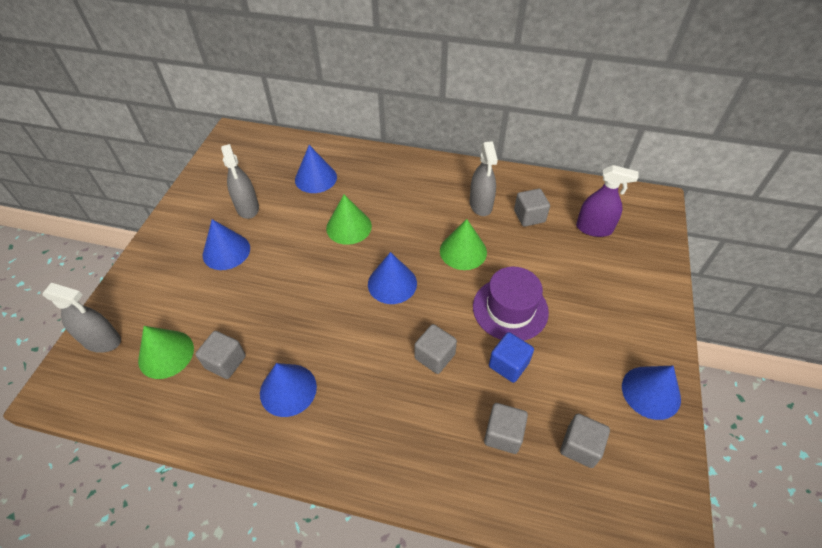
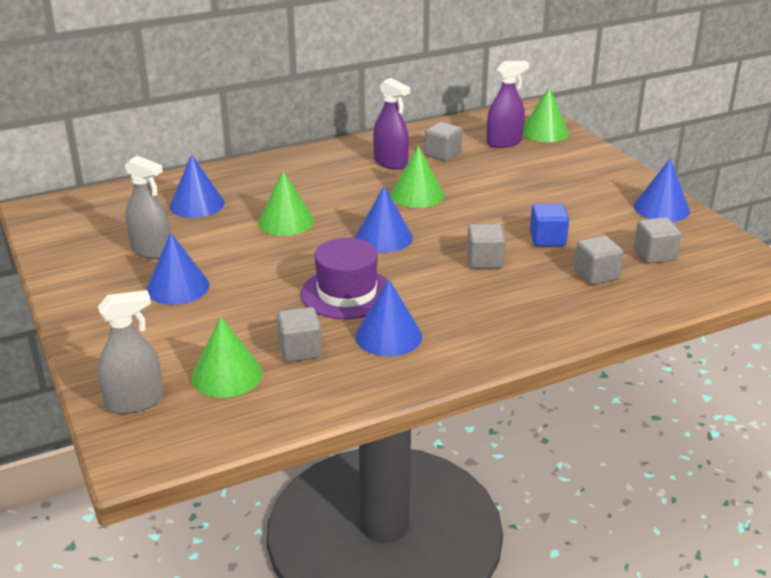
camera: 40 degrees left, 20 degrees down
grey spray bottle [470,141,498,216] -> purple spray bottle [373,78,410,170]
purple hat [473,267,549,341] -> purple hat moved to [301,238,388,319]
none -> green cone [523,87,569,142]

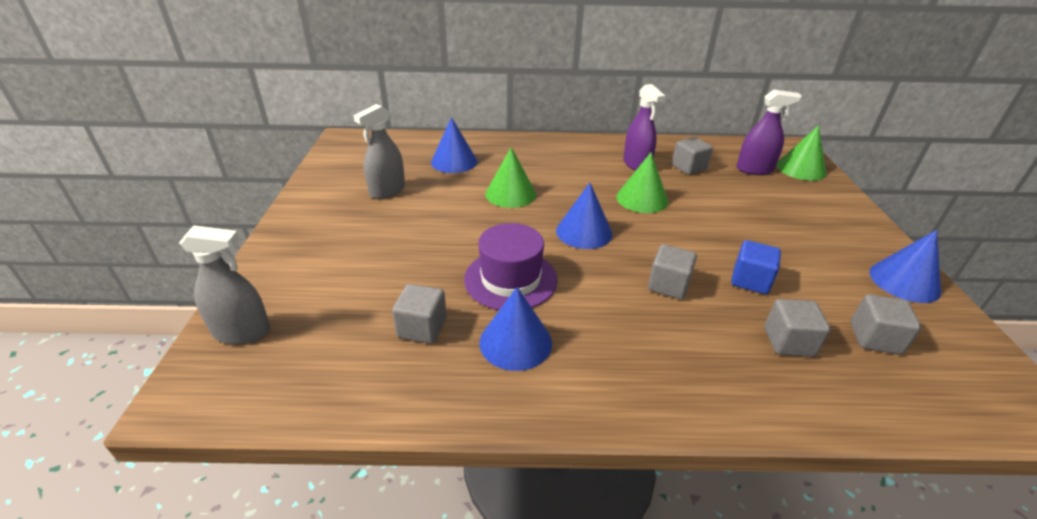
camera: 25 degrees right, 5 degrees up
grey spray bottle [125,156,170,259] -> grey spray bottle turned 75 degrees clockwise [354,104,405,199]
blue cone [146,233,210,305] -> none
green cone [191,316,263,398] -> none

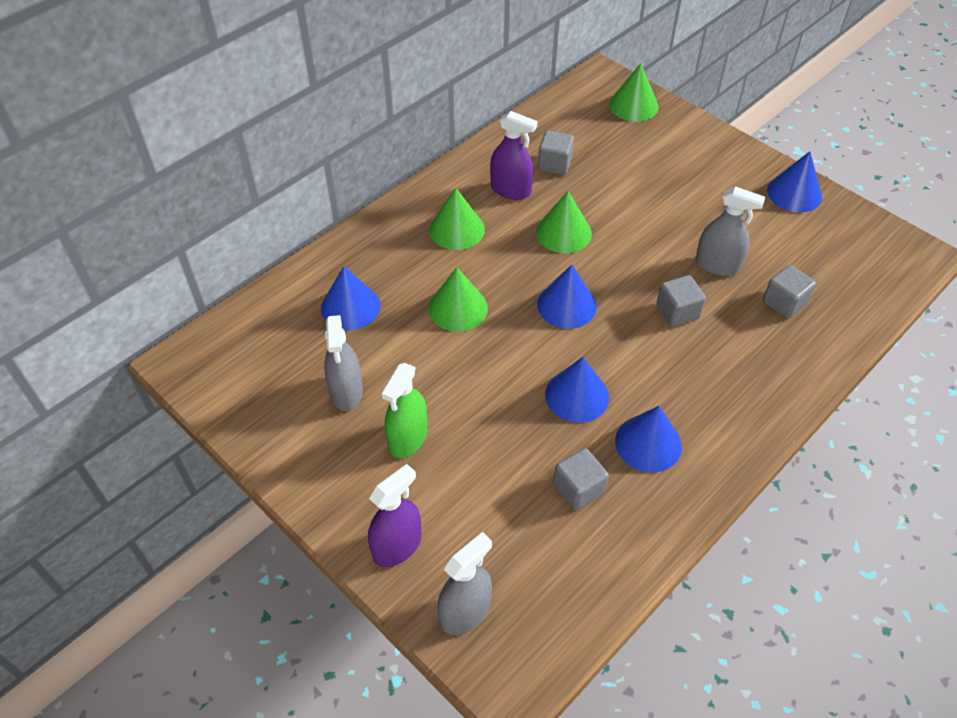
camera: 45 degrees left, 15 degrees up
purple hat [464,223,558,310] -> blue cone [545,357,609,423]
blue cube [731,240,781,294] -> grey spray bottle [696,186,765,276]
purple spray bottle [736,89,802,175] -> purple spray bottle moved to [368,464,421,567]
grey cube [851,294,922,355] -> none
none -> green spray bottle [381,363,427,458]
none -> green cone [429,188,485,250]

